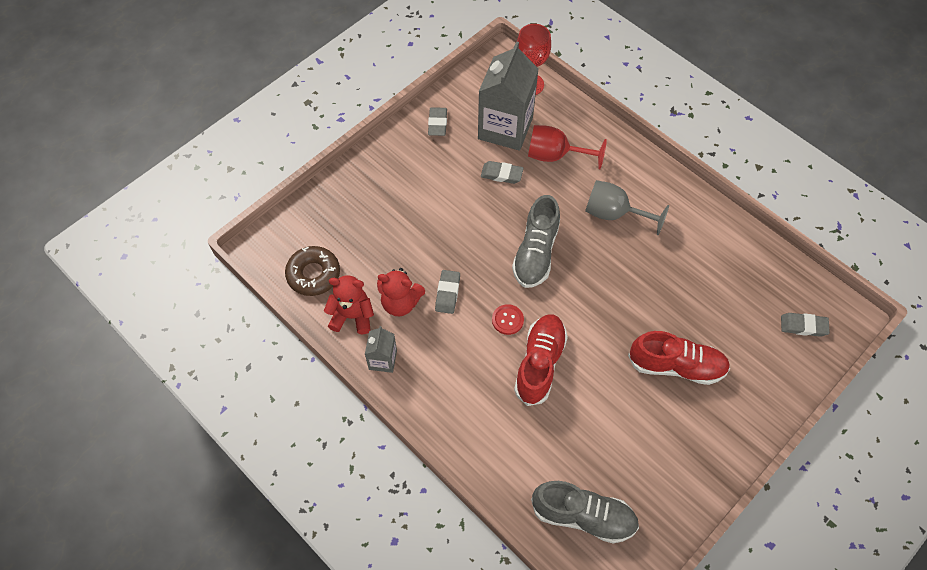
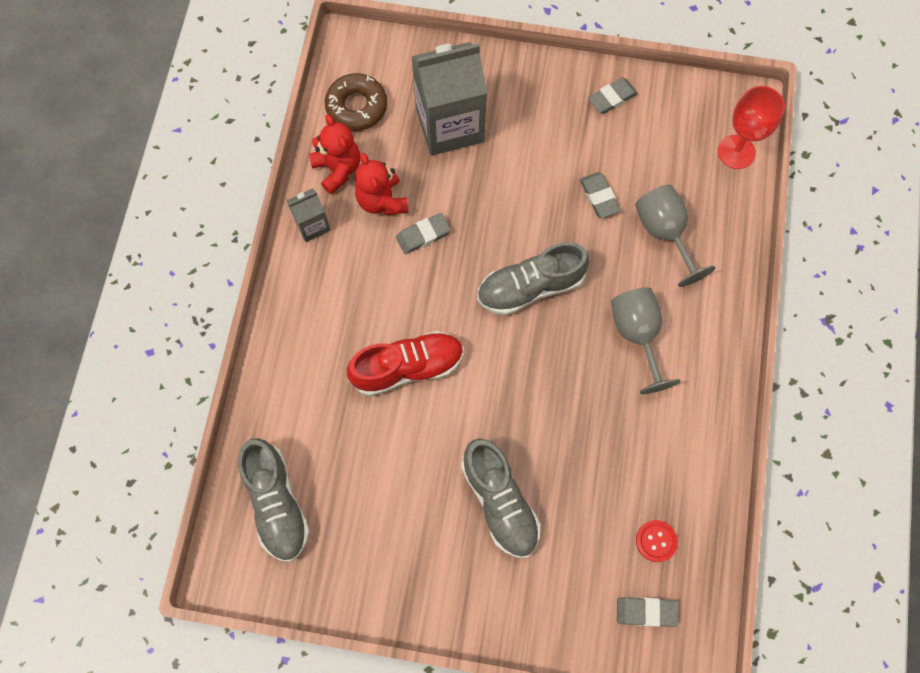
camera: 55 degrees right, 10 degrees up
grey carton [478,41,539,151] -> grey carton moved to [411,42,487,156]
red button [492,304,524,335] -> red button moved to [636,520,678,562]
red goblet [528,125,607,169] -> grey goblet [635,184,715,287]
red shoe [628,331,730,385] -> grey shoe [461,438,541,558]
grey eraser [781,313,830,337] -> grey eraser turned 60 degrees counterclockwise [617,597,678,627]

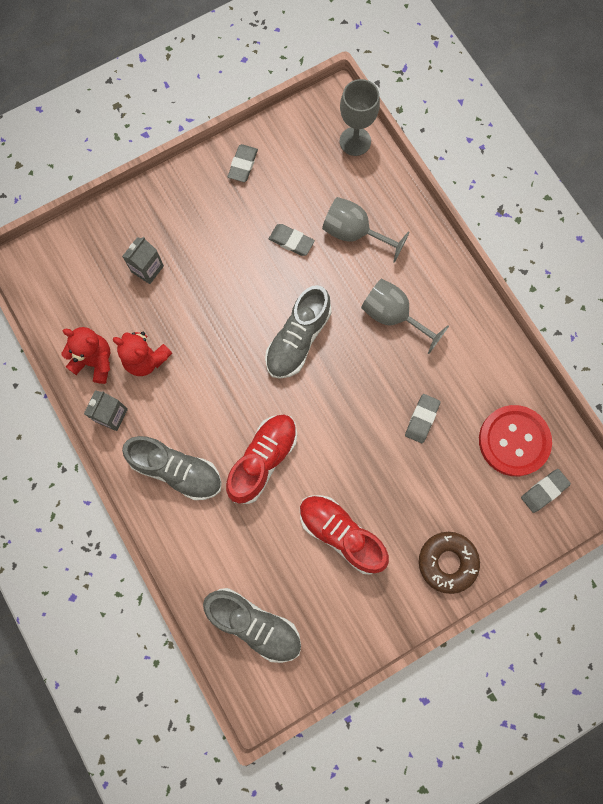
camera: 40 degrees left, 5 degrees up
brown donut [325,73,387,131] -> brown donut moved to [419,532,480,594]
grey eraser [396,213,451,254] -> grey eraser moved to [405,394,441,443]
grey carton [411,42,487,156] -> grey carton [122,237,164,284], size x0.48
grey shoe [461,438,541,558] -> grey shoe moved to [122,436,222,500]
red button [636,520,678,562] -> red button [479,405,552,476], size x2.13
red goblet [718,86,785,169] -> grey goblet [340,79,380,156]
none -> red shoe [300,495,389,575]

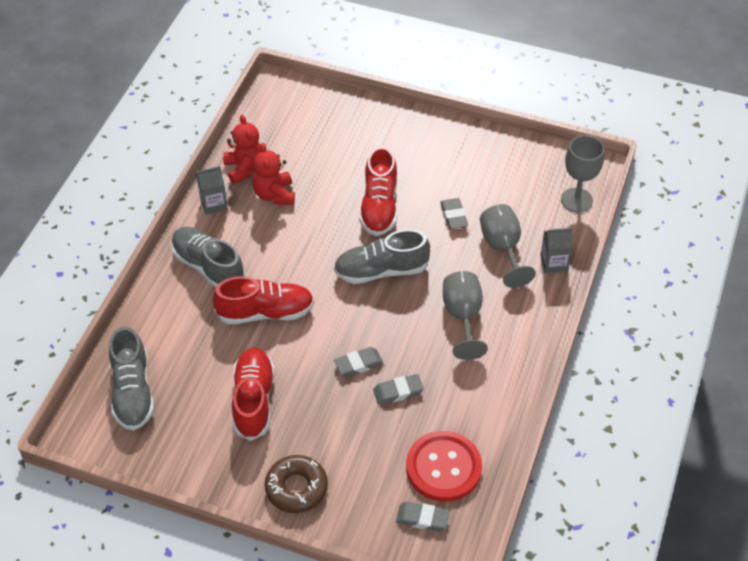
camera: 50 degrees right, 25 degrees down
grey carton [122,237,164,284] -> grey carton moved to [540,227,573,274]
grey shoe [122,436,222,500] -> grey shoe turned 150 degrees clockwise [171,227,245,288]
grey eraser [228,144,258,182] -> grey eraser moved to [334,347,384,377]
none -> red shoe [359,146,397,236]

